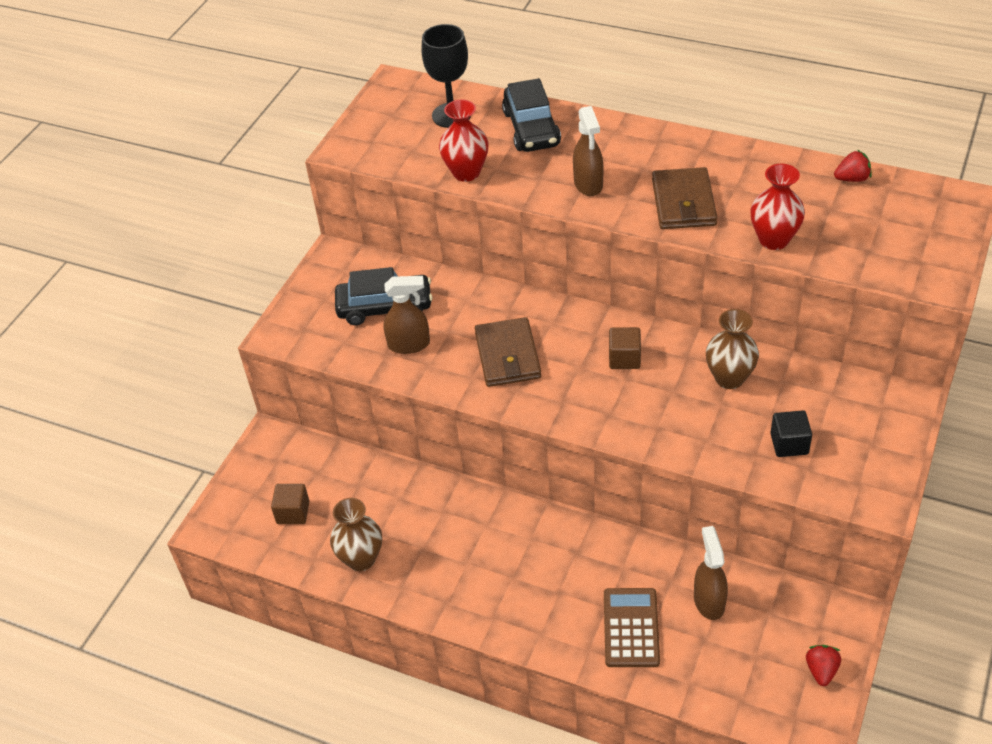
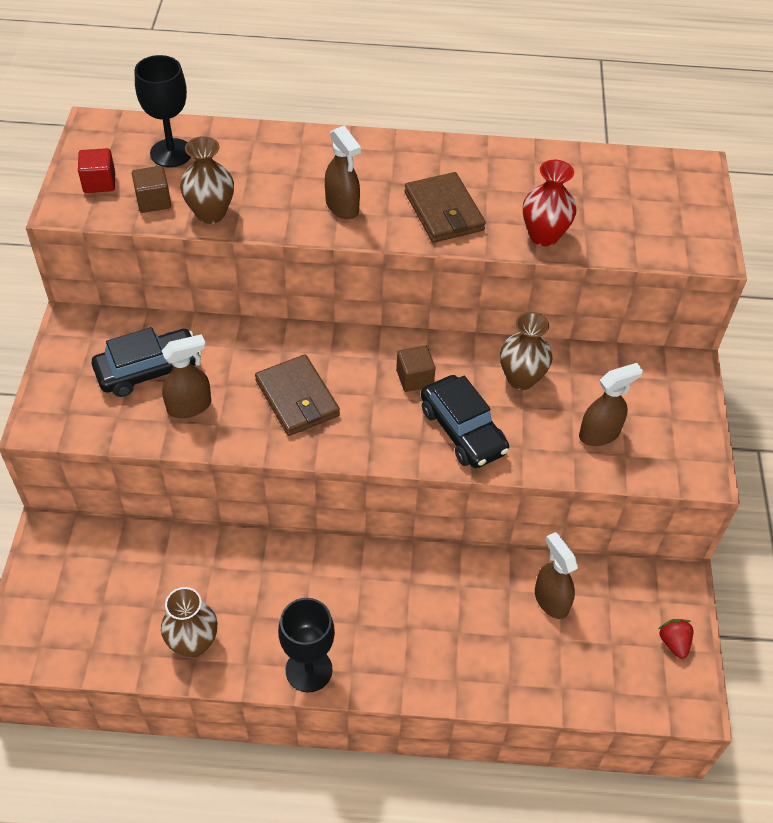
camera: 25 degrees left, 5 degrees up
brown cube [271,484,309,524] -> brown cube moved to [132,166,171,213]
red vase [439,99,488,182] -> brown vase [180,136,234,224]
black car [502,78,561,152] -> black car moved to [421,375,509,468]
brown calculator [604,588,660,667] -> none
black cube [770,410,812,457] -> brown spray bottle [579,363,643,446]
red strawberry [834,150,872,182] -> none
none -> red cube [78,148,115,193]
none -> black goblet [278,598,335,693]

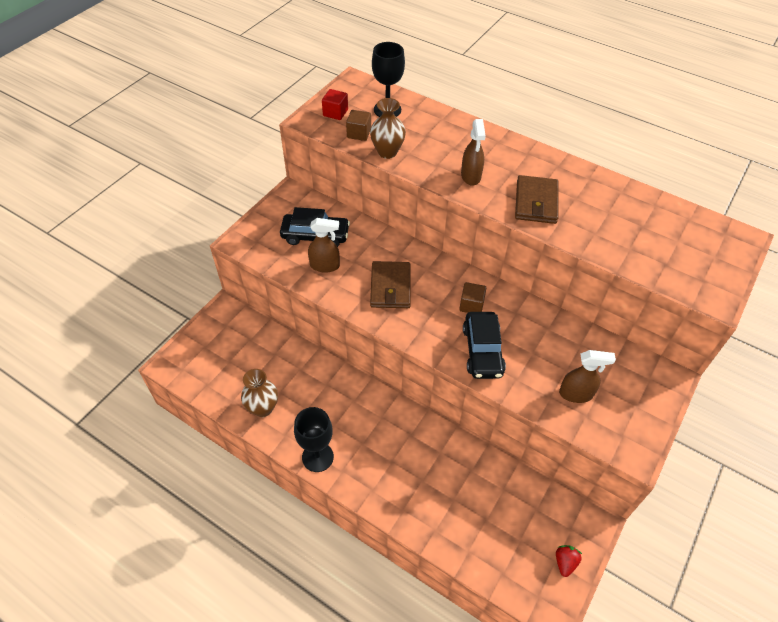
camera: 30 degrees right, 0 degrees up
brown vase [500,312,553,390] -> none
red vase [523,160,577,246] -> none
brown spray bottle [535,532,578,619] -> none

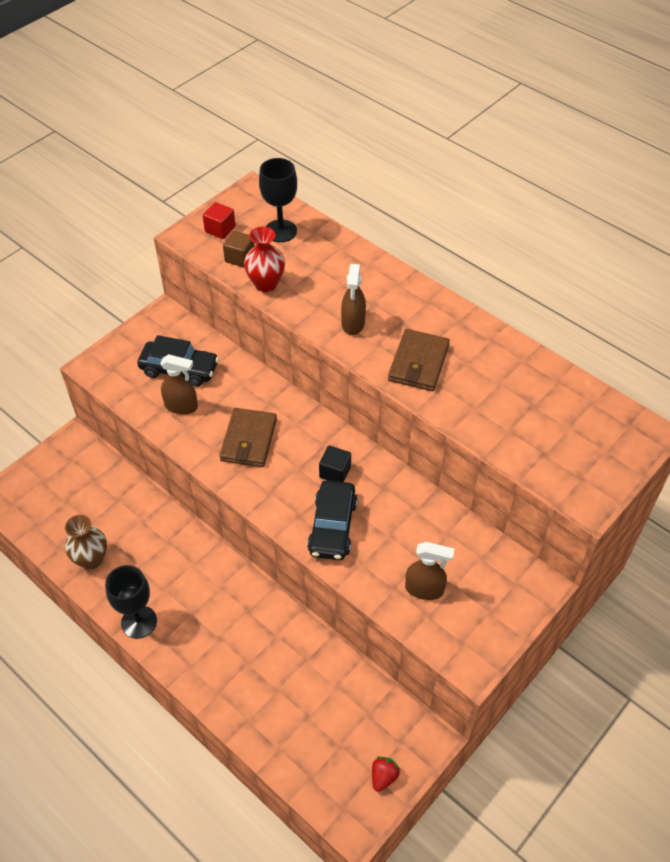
camera: 10 degrees right, 0 degrees up
brown vase [370,98,406,159] -> red vase [244,226,285,292]
brown cube [459,282,486,313] -> black cube [319,446,351,482]

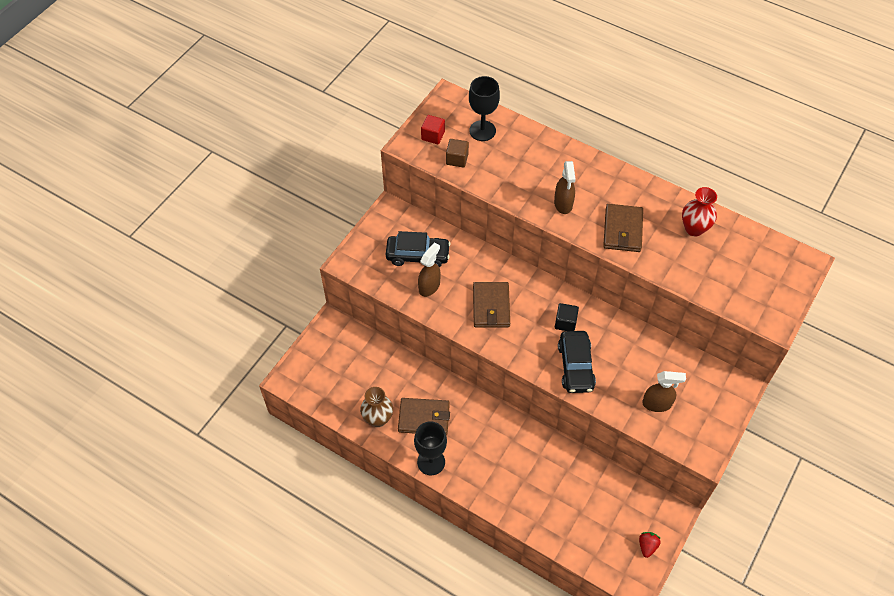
camera: 10 degrees left, 5 degrees up
brown spray bottle [160,354,198,415] -> brown spray bottle turned 60 degrees counterclockwise [418,242,441,297]
red vase [244,226,285,292] -> red vase moved to [682,187,717,236]
none -> brown wallet [398,398,450,435]

